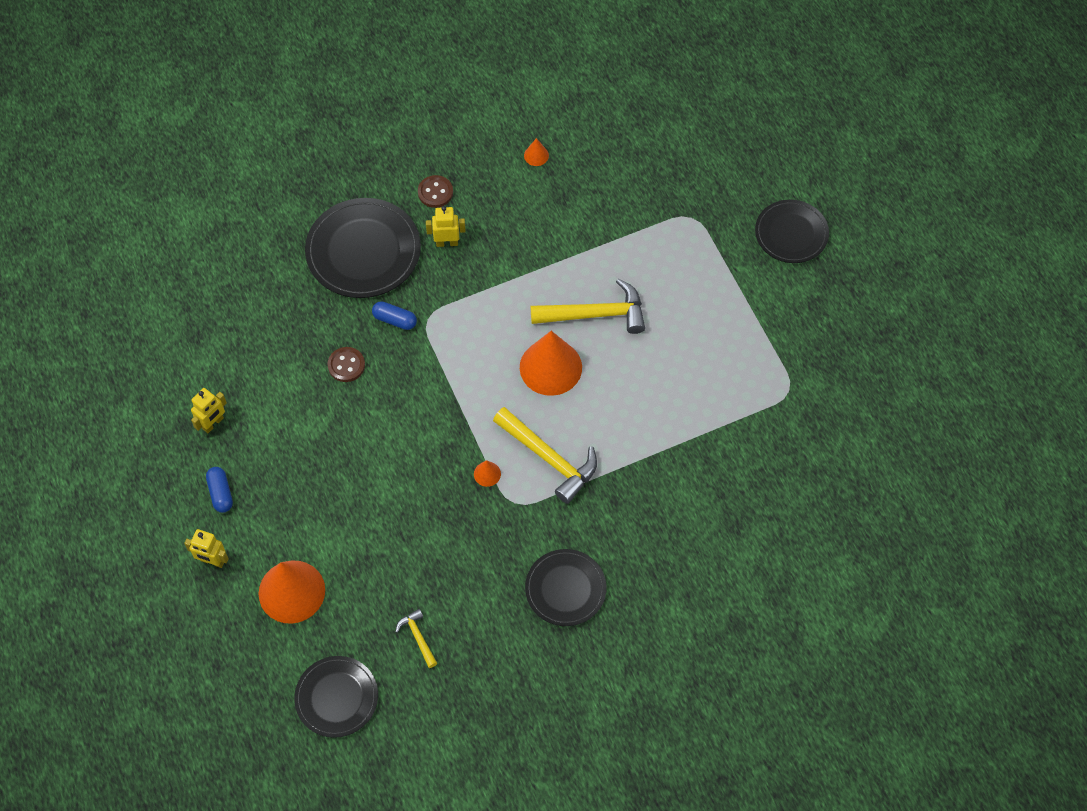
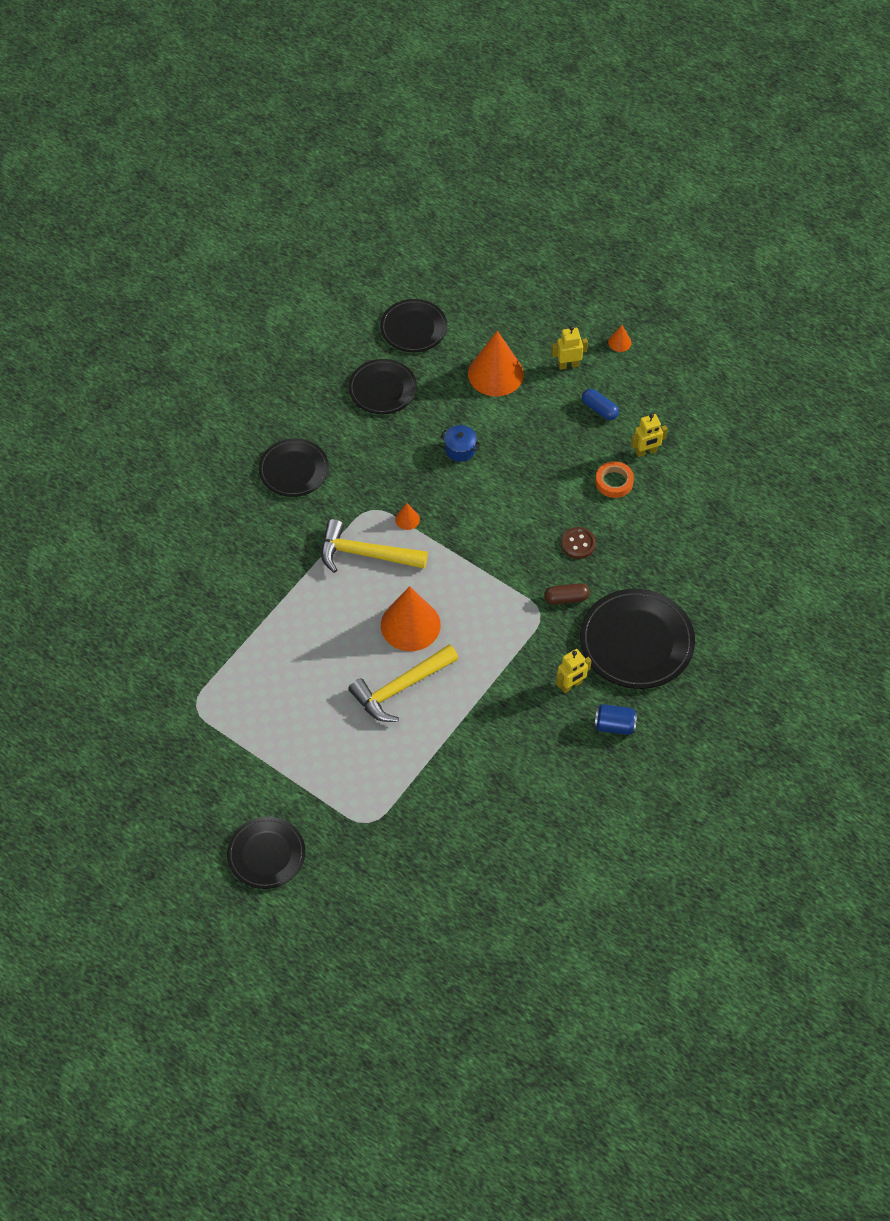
camera: 150 degrees right, 5 degrees down
yellow robot [191,388,227,433] -> yellow robot turned 120 degrees counterclockwise [631,413,668,457]
blue capsule [372,301,417,330] -> brown capsule [544,583,590,605]
yellow hammer [395,609,437,668] -> black plate [348,359,417,414]
brown button [418,175,453,208] -> blue can [594,704,638,735]
orange cone [524,138,549,166] -> orange cone moved to [608,325,632,352]
none -> blue pot [440,425,481,462]
none -> orange tape [595,461,634,498]

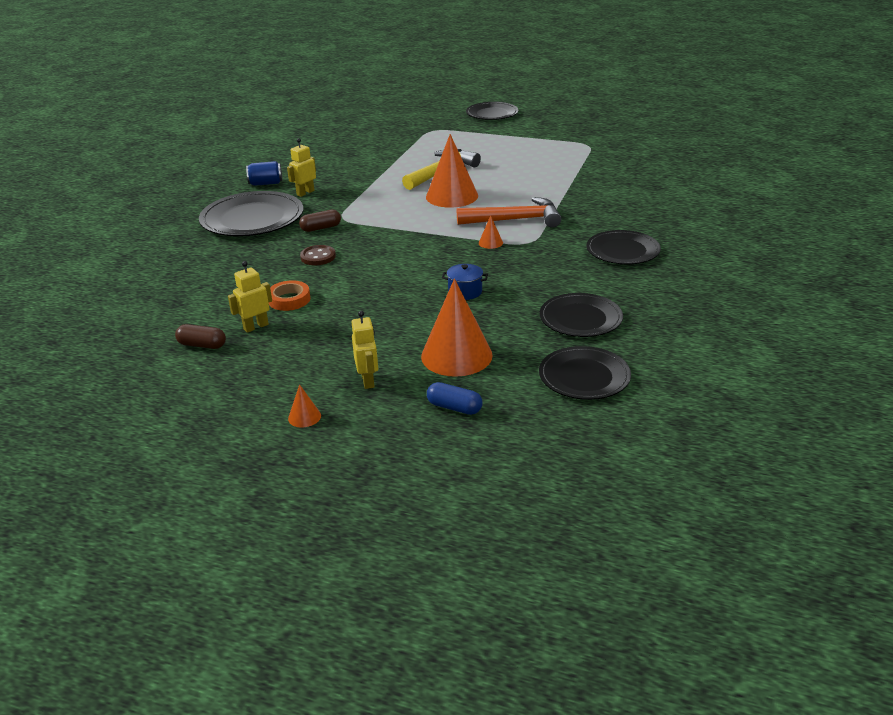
camera: 165 degrees right, 25 degrees down
yellow hammer [321,519,428,573] -> orange hammer [457,197,561,228]
yellow robot [552,326,588,370] -> yellow robot turned 75 degrees counterclockwise [352,311,378,389]
blue capsule [582,389,619,420] -> blue capsule moved to [427,382,483,415]
none -> brown capsule [175,324,226,349]

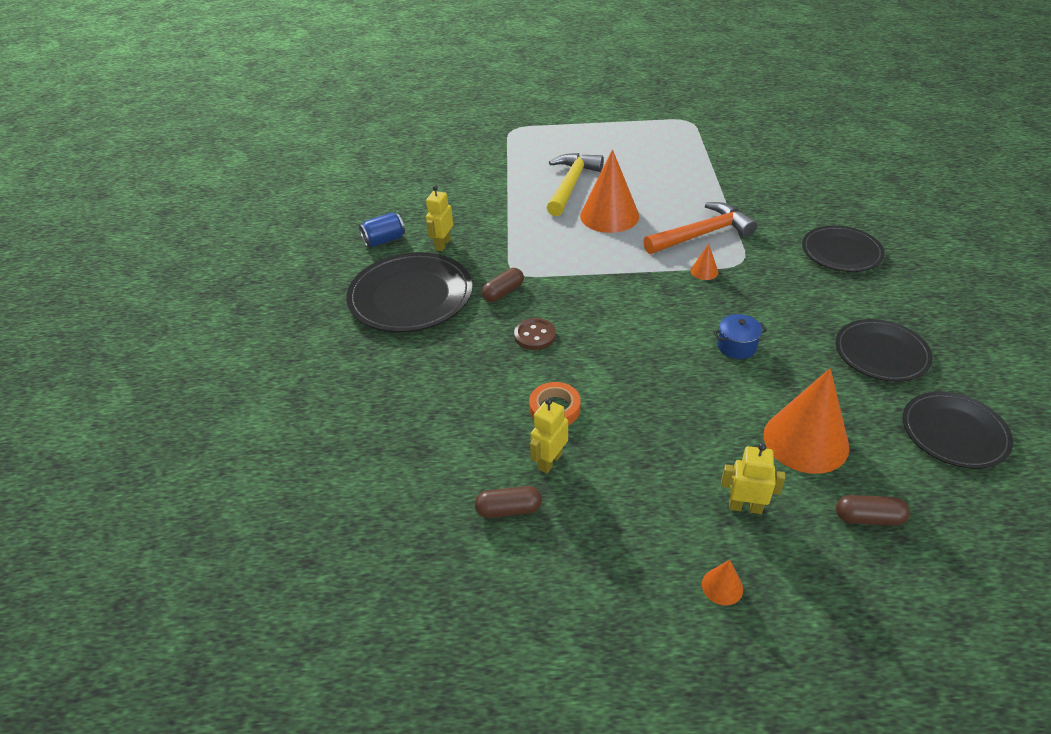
camera: 20 degrees left, 10 degrees up
yellow robot [352,311,378,389] -> yellow robot turned 45 degrees counterclockwise [721,443,785,514]
blue capsule [427,382,483,415] -> brown capsule [836,495,910,526]
black plate [466,102,518,120] -> none

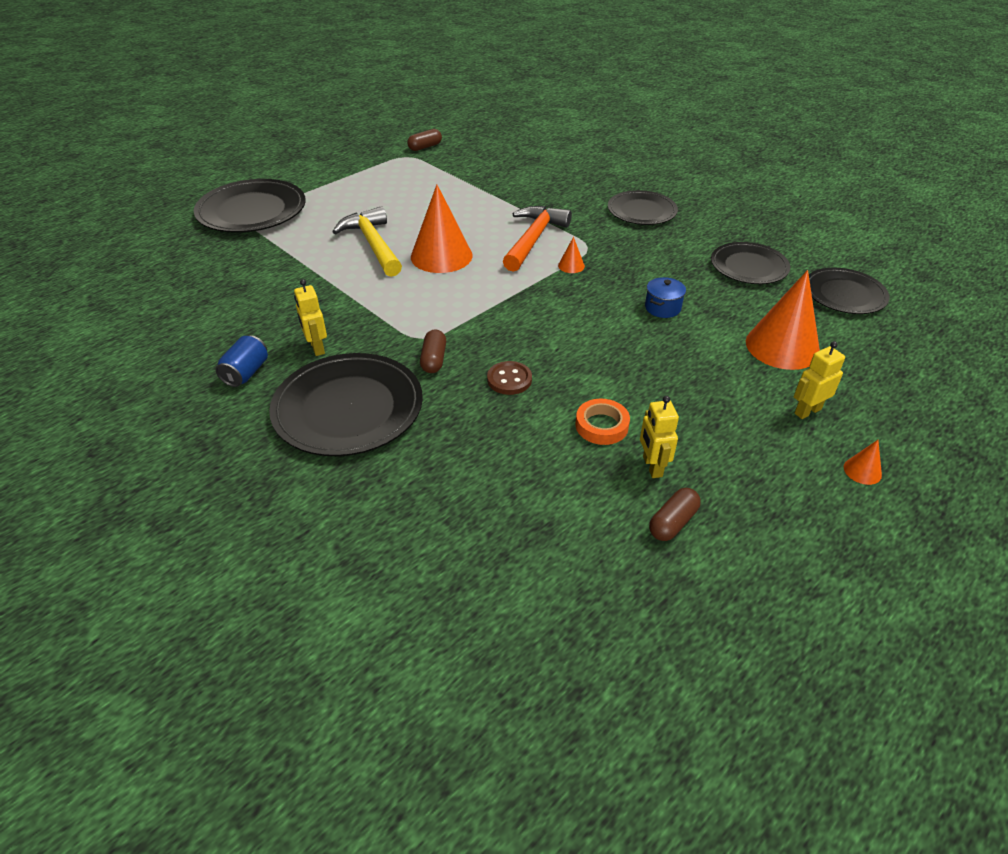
camera: 45 degrees left, 0 degrees up
brown capsule [836,495,910,526] -> brown capsule moved to [407,129,442,151]
none -> black plate [194,179,306,233]

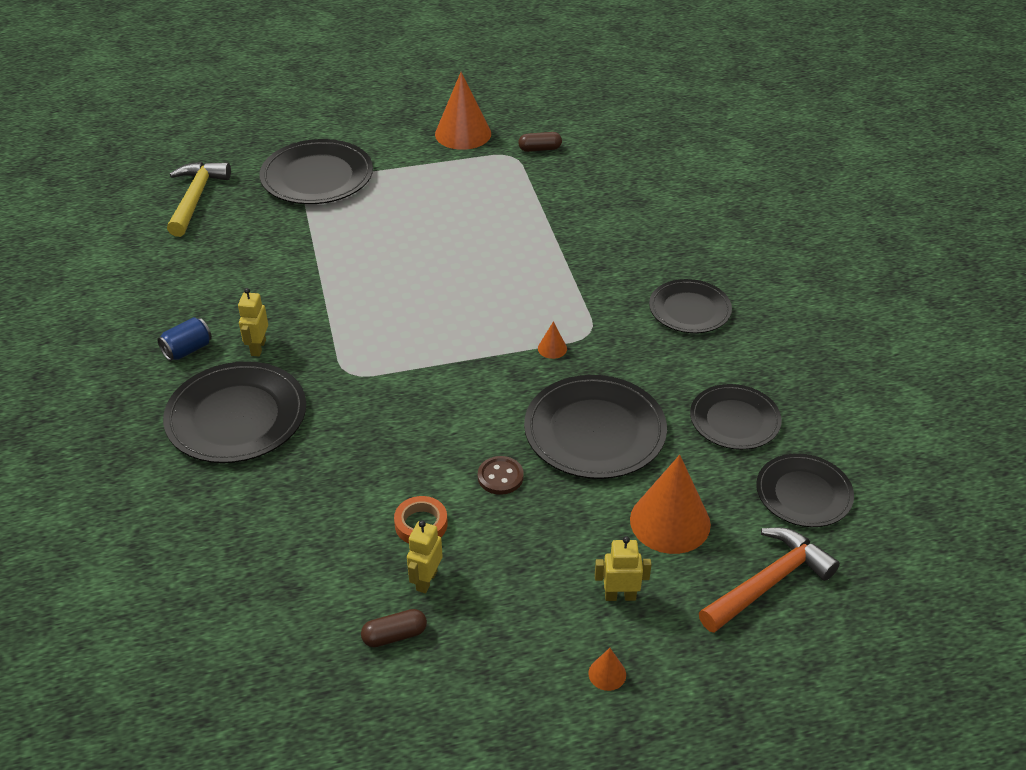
camera: 30 degrees right, 0 degrees up
yellow hammer [332,206,402,277] -> yellow hammer moved to [167,162,231,237]
orange cone [411,185,473,273] -> orange cone moved to [435,72,491,150]
brown capsule [420,329,446,373] -> none
brown button [487,361,532,395] -> brown button moved to [478,456,524,495]
orange hammer [503,206,572,272] -> orange hammer moved to [699,527,840,633]
blue pot [645,277,686,318] -> black plate [524,375,667,479]

